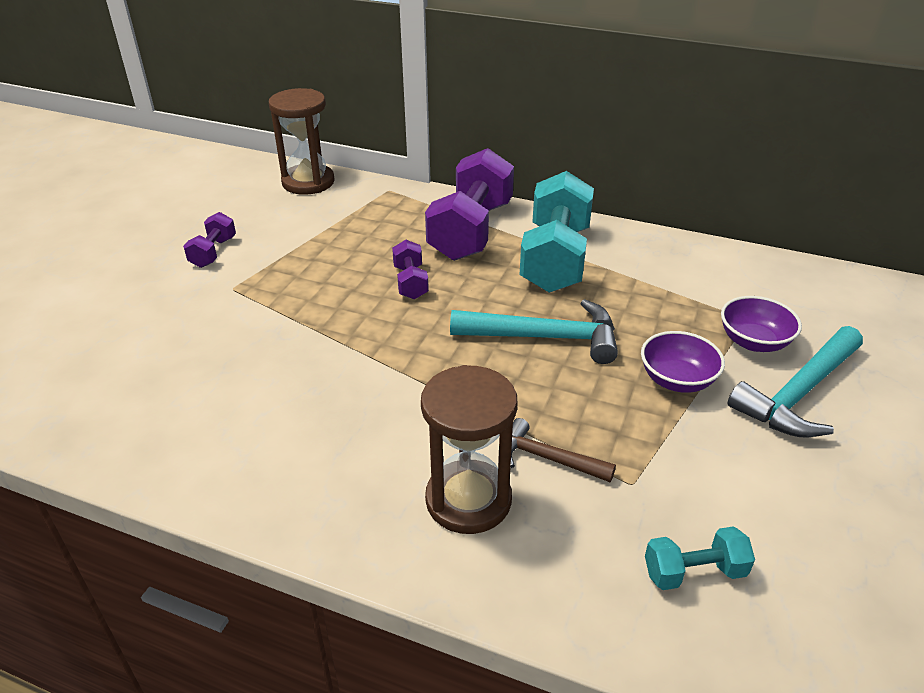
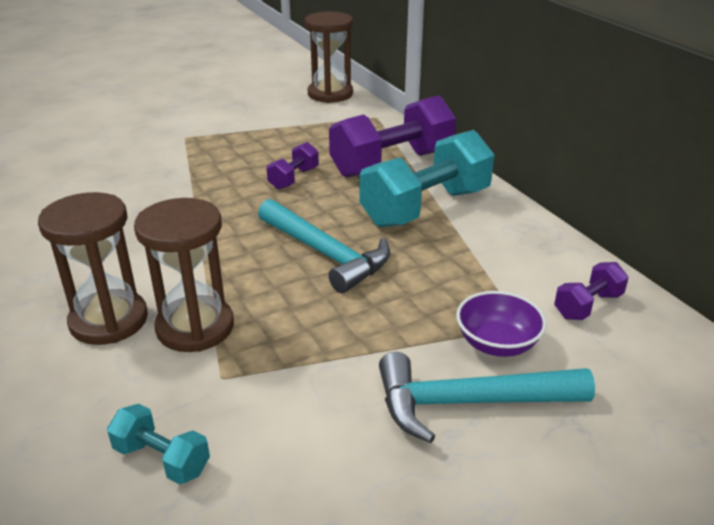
camera: 40 degrees right, 5 degrees down
purple dumbbell [183,212,236,268] -> purple dumbbell moved to [554,262,629,320]
brown hammer [510,418,616,482] -> brown hourglass [134,198,234,352]
purple bowl [641,331,725,393] -> none

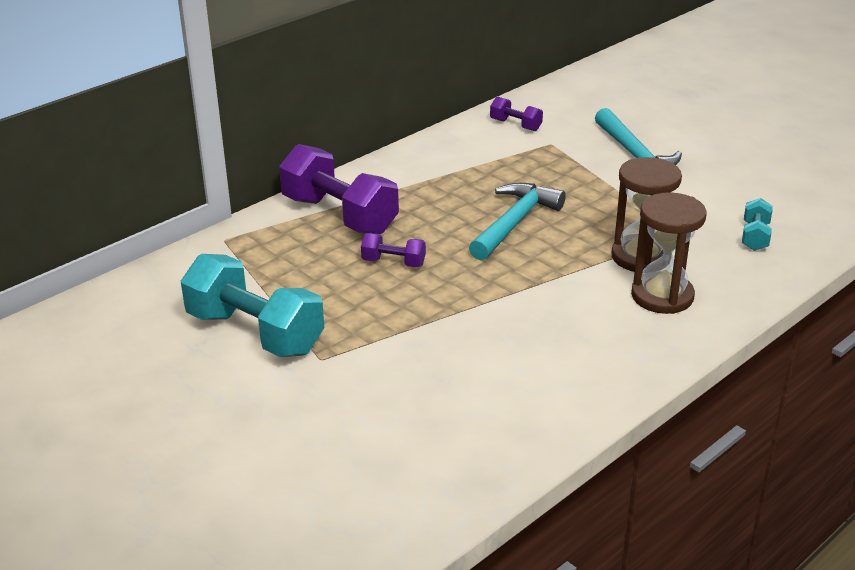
camera: 105 degrees left, 0 degrees up
brown hourglass [305,11,353,103] -> none
turquoise dumbbell [359,130,495,227] -> turquoise dumbbell moved to [181,254,324,357]
purple bowl [456,291,547,357] -> none

